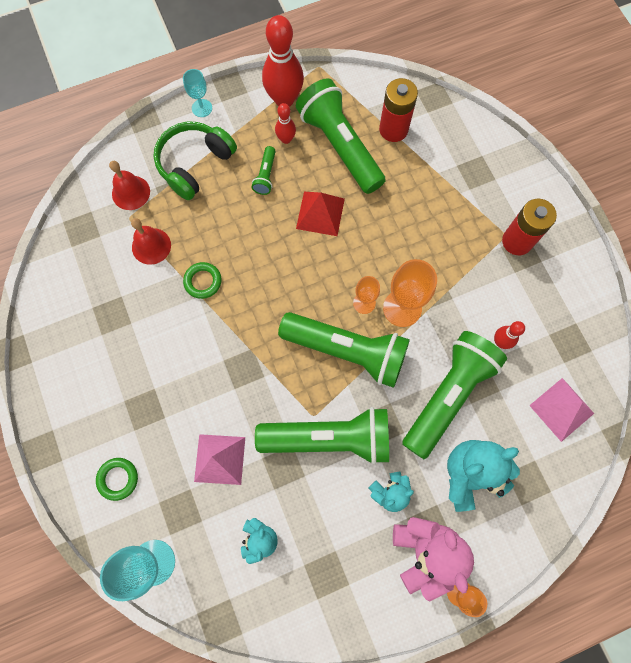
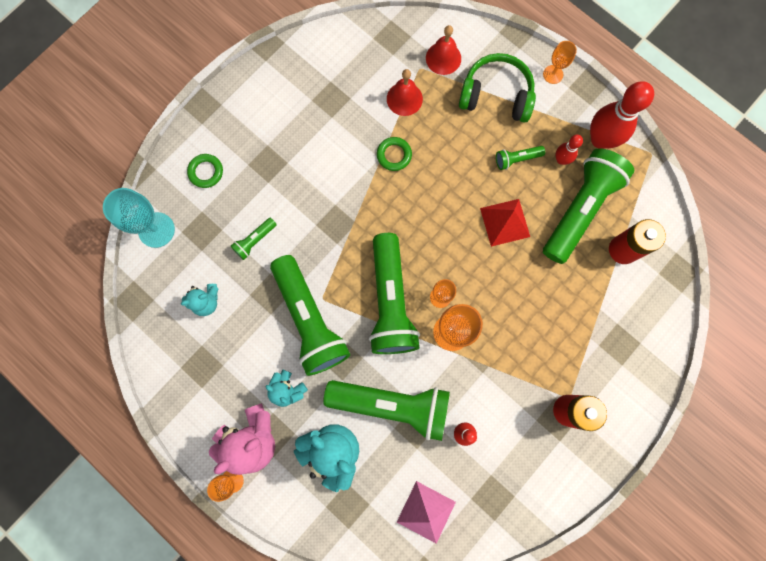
camera: 65 degrees right, 5 degrees up
turquoise goblet [183,69,212,117] -> orange goblet [543,41,577,84]
pink pyramid [194,434,245,485] -> green flashlight [231,218,277,260]

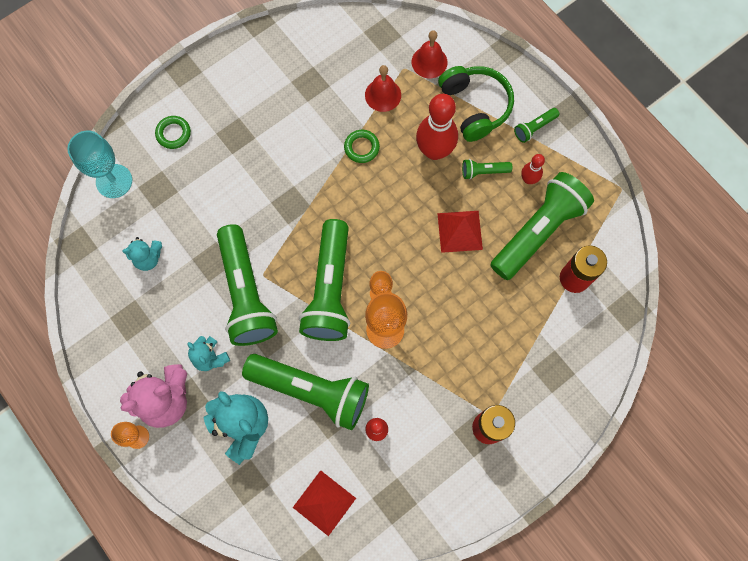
camera: 10 degrees right, 5 degrees down
green flashlight [231,218,277,260] -> green flashlight moved to [514,108,559,143]
pink pyramid [397,481,456,544] -> red pyramid [293,470,356,536]
green headphones [459,53,536,123] -> green headphones turned 45 degrees clockwise [438,66,514,142]
orange goblet [543,41,577,84] -> none
red bowling pin [590,81,654,149] -> red bowling pin moved to [416,94,458,160]

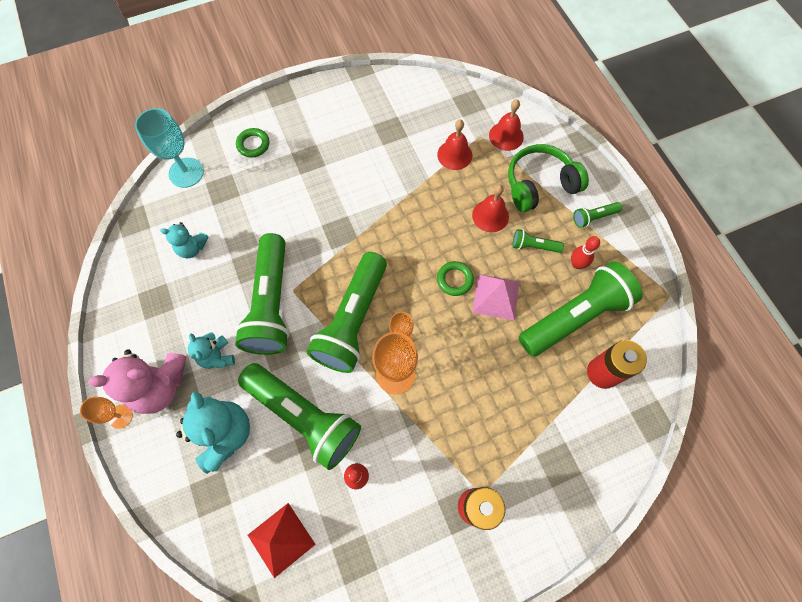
camera: 15 degrees right, 5 degrees down
green ring [344,130,380,163] -> green ring moved to [437,261,474,296]
red bowling pin [416,94,458,160] -> red bell [472,184,509,232]
red pyramid [437,211,483,253] -> pink pyramid [472,274,520,320]
green headphones [438,66,514,142] -> green headphones turned 105 degrees counterclockwise [508,144,589,212]

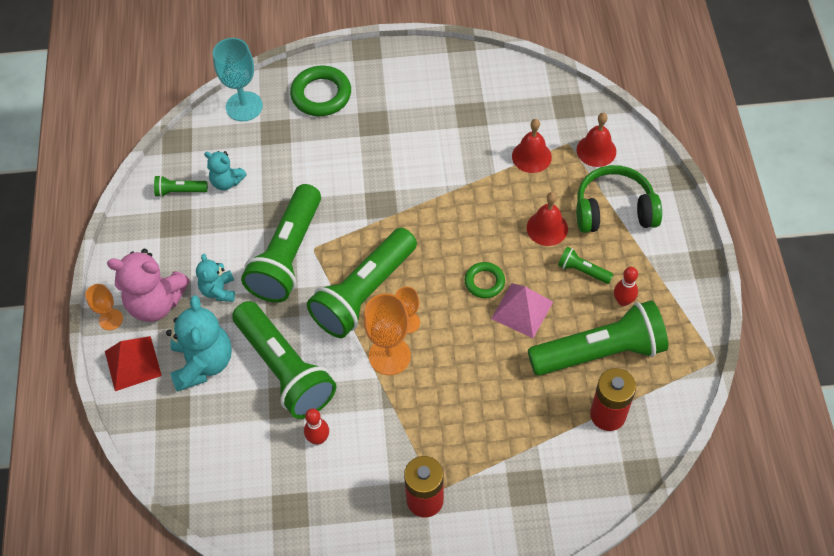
camera: 20 degrees right, 10 degrees down
green ring [236,128,269,158] -> green ring [290,66,351,116], size x1.67
red pyramid [248,503,316,578] -> red pyramid moved to [105,336,162,391]
green flashlight [573,202,622,228] -> green flashlight moved to [154,175,208,197]

